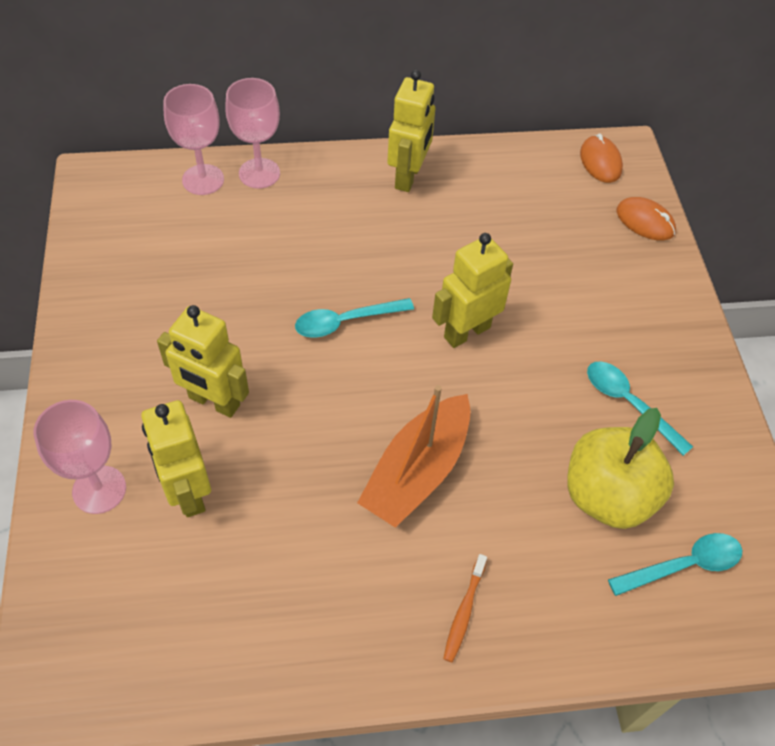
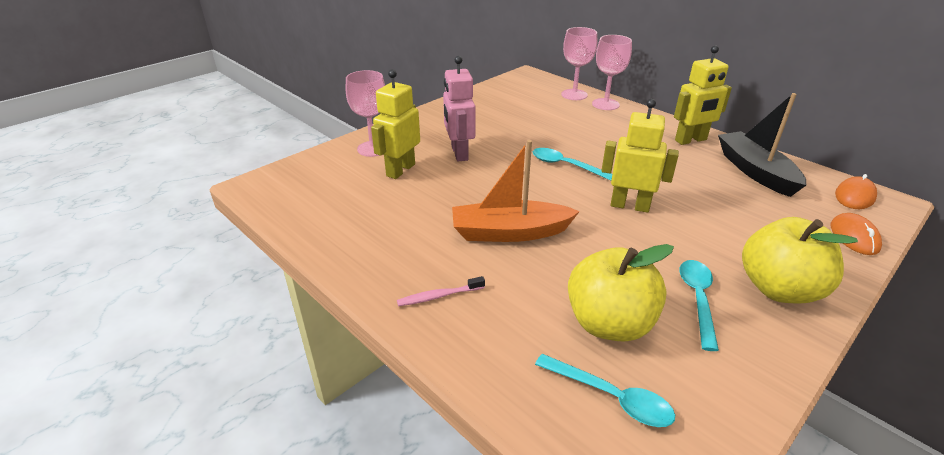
camera: 55 degrees right, 20 degrees down
yellow robot [157,305,249,418] -> pink robot [443,56,476,161]
orange toothbrush [443,554,487,662] -> pink toothbrush [397,276,485,306]
none -> black boat [718,93,806,197]
none -> yellow apple [742,217,858,303]

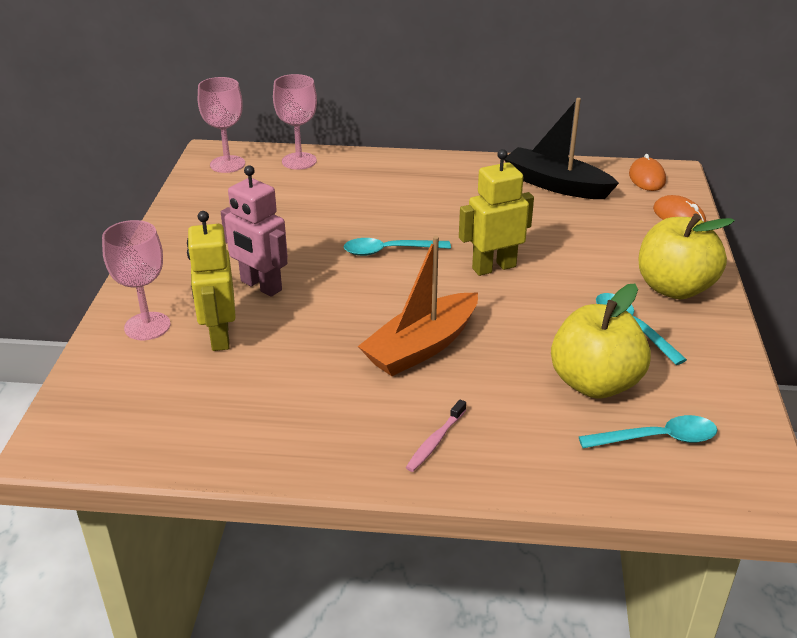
camera: 40 degrees left, 0 degrees up
pink goblet [592,35,632,110] -> pink goblet moved to [198,77,245,173]
yellow robot [674,45,732,145] -> none

